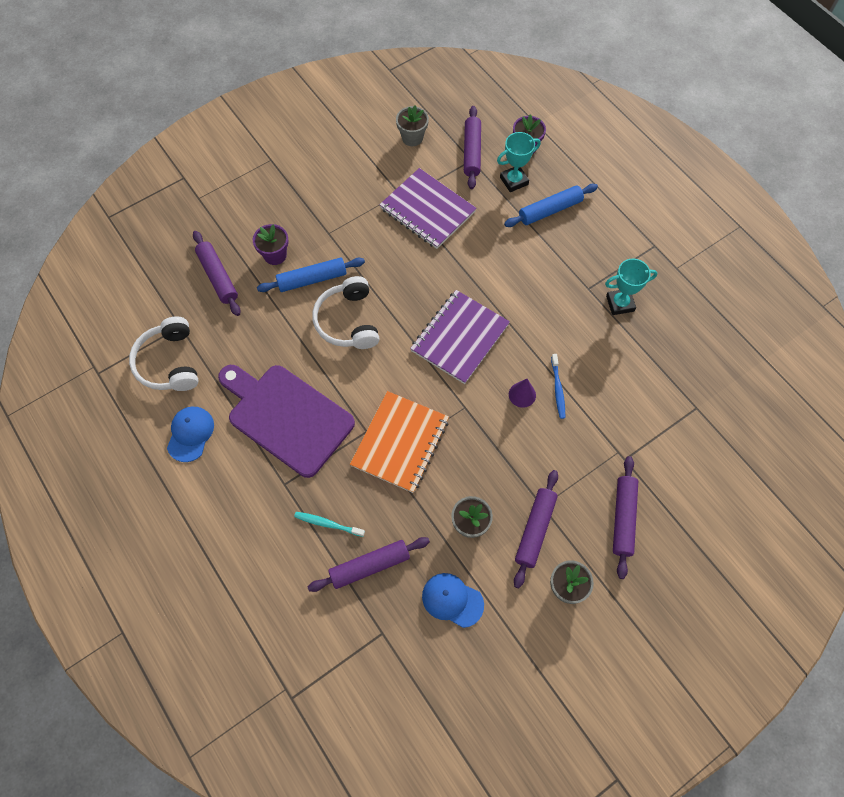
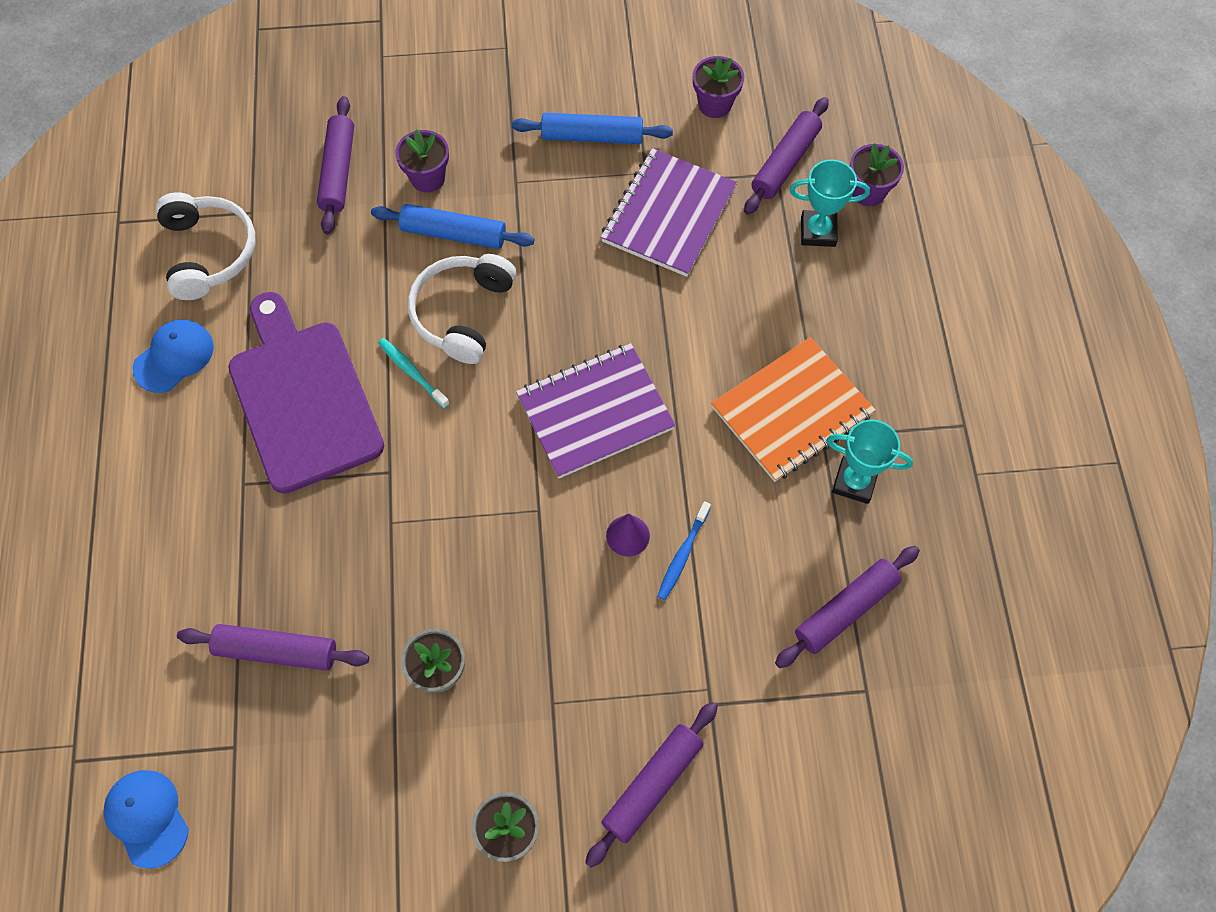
camera: 30 degrees right, 0 degrees up
white headphones [129,316,199,391] -> white headphones turned 150 degrees clockwise [156,192,256,300]
turquoise toothbrush [294,512,365,537] -> turquoise toothbrush moved to [378,338,450,409]
orange notebook [350,391,449,493] -> orange notebook moved to [711,337,876,482]
purple notebook [380,168,477,249] -> purple notebook turned 45 degrees clockwise [601,148,737,277]
grey flower pot [396,105,429,146] -> purple flower pot [693,56,744,118]
blue cap [422,573,484,628] -> blue cap moved to [104,770,189,869]
blue rolling pin [504,184,598,227] -> blue rolling pin moved to [512,113,673,144]
purple rolling pin [514,470,558,588] -> purple rolling pin moved to [775,546,920,668]

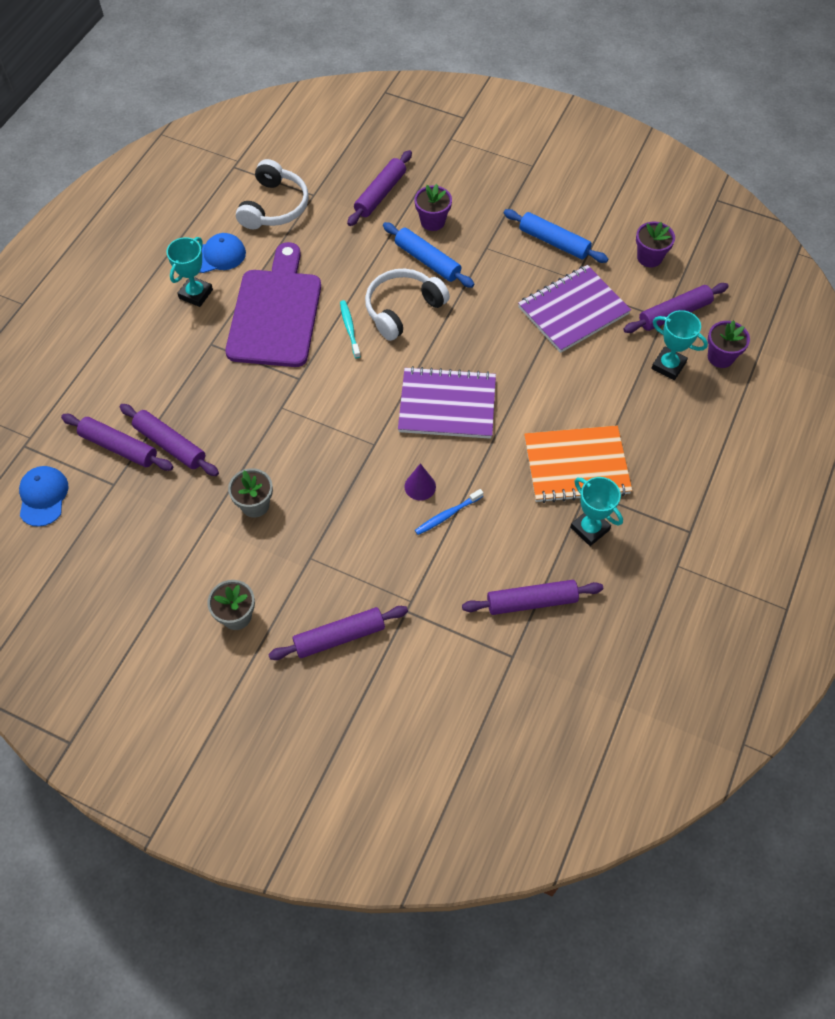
camera: 30 degrees right, 5 degrees down
none -> purple rolling pin [61,414,174,471]
none -> turquoise trophy [167,237,213,307]

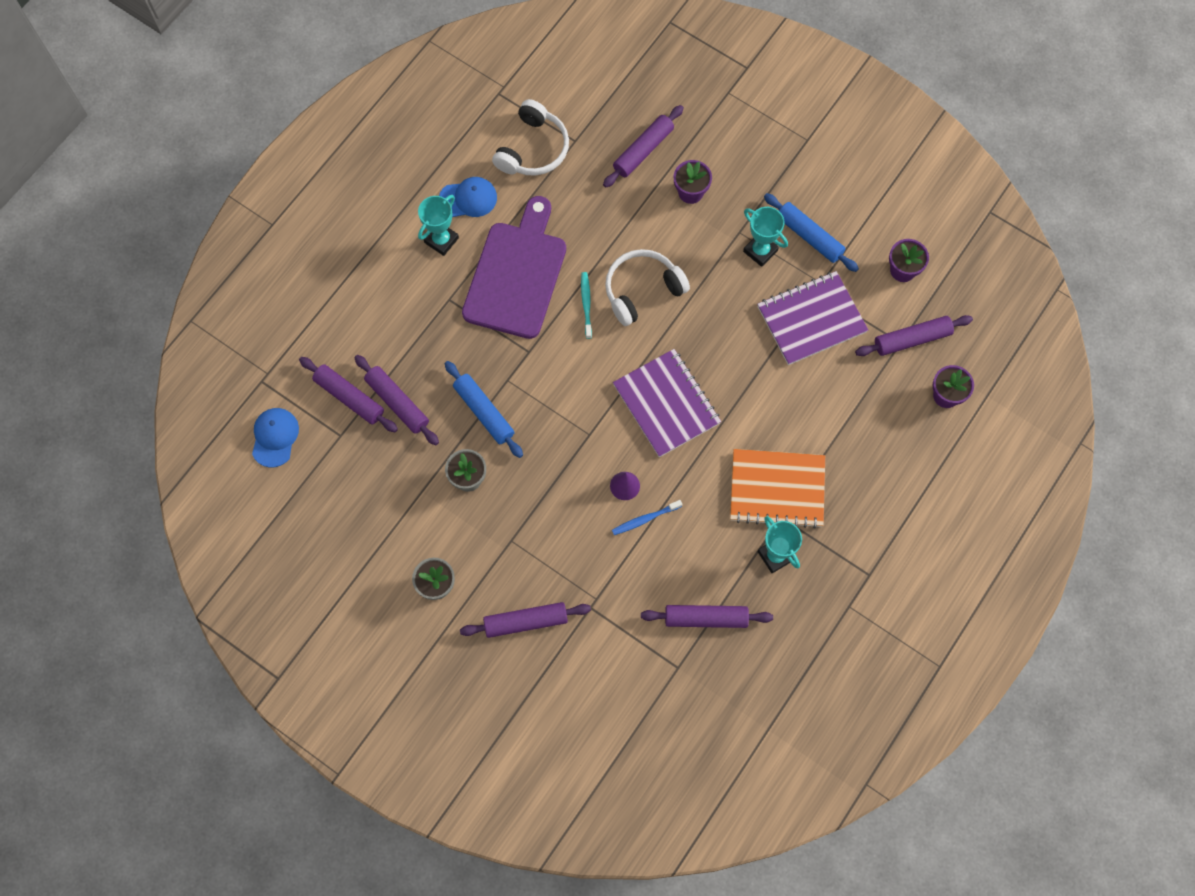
camera: 10 degrees right, 10 degrees up
blue rolling pin [383,222,474,288] -> blue rolling pin moved to [445,361,523,458]
purple notebook [398,366,496,439] -> purple notebook turned 45 degrees clockwise [613,349,721,457]
turquoise trophy [651,310,708,380] -> turquoise trophy moved to [743,207,788,267]

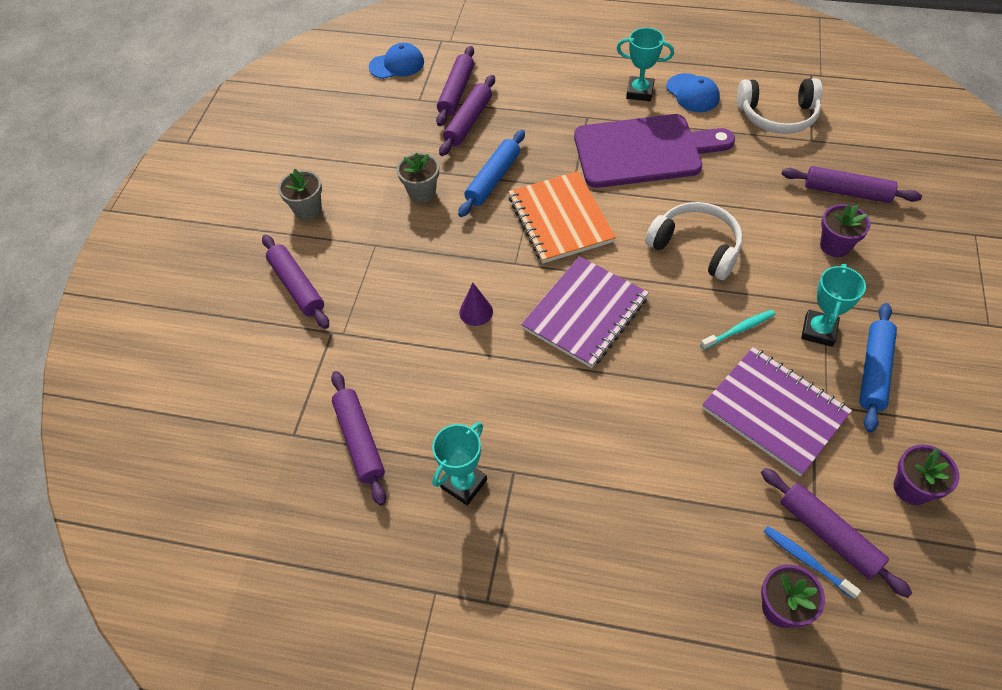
camera: 70 degrees right, 15 degrees down
turquoise toothbrush [581,272,592,339] -> turquoise toothbrush moved to [700,310,775,350]
blue toothbrush [612,500,682,535] -> blue toothbrush moved to [763,526,861,599]
orange notebook [730,449,825,529] -> orange notebook moved to [508,171,616,263]

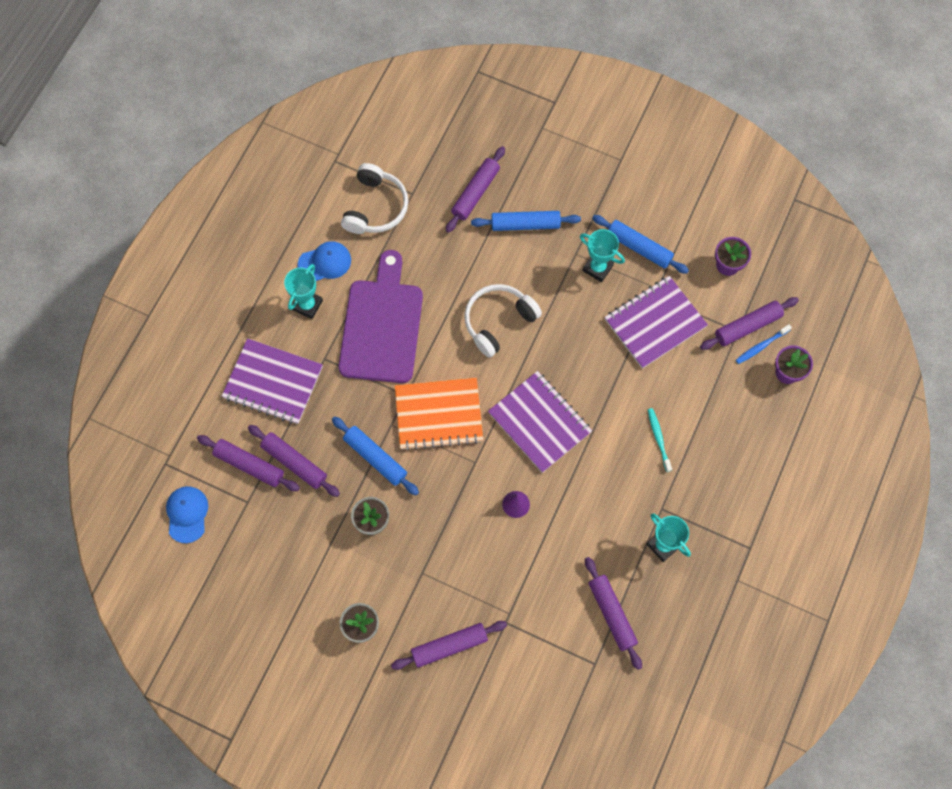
camera: 80 degrees left, 15 degrees up
purple rolling pin [331,371,386,506] -> purple rolling pin turned 75 degrees clockwise [585,557,642,670]
turquoise toothbrush [700,310,775,350] -> turquoise toothbrush moved to [648,408,672,472]
purple flower pot [820,204,870,257] -> blue rolling pin [471,211,581,231]
none -> purple notebook [222,338,323,424]

